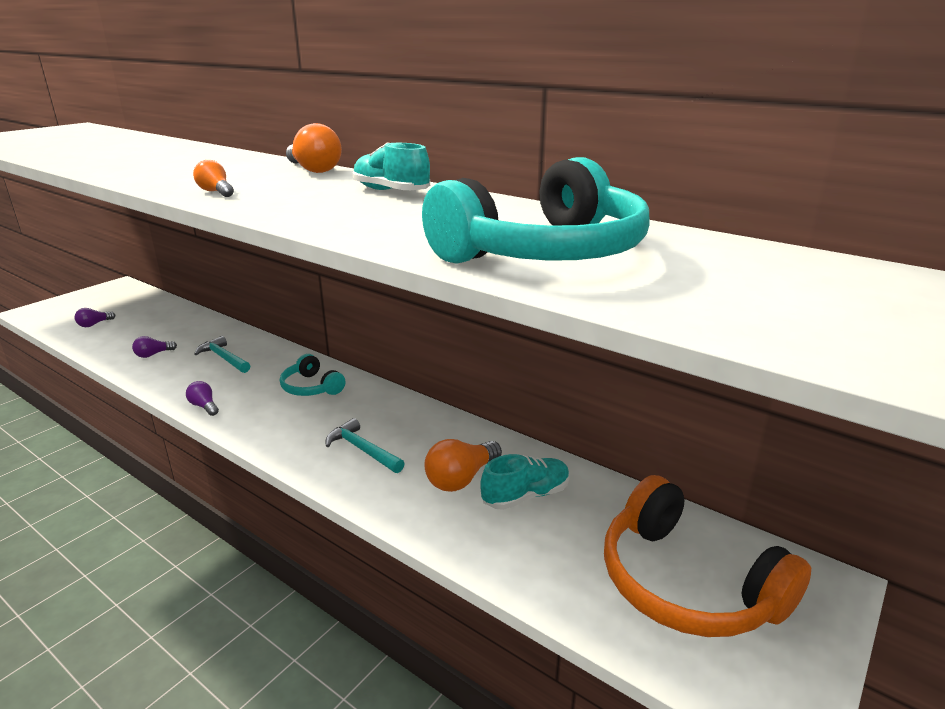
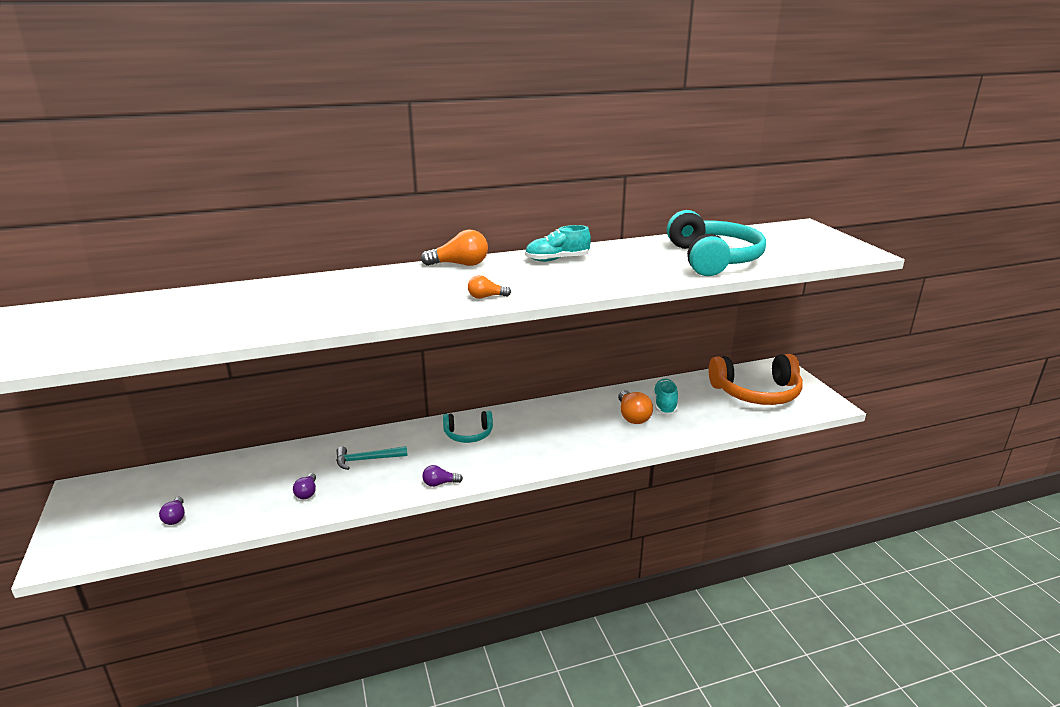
camera: 55 degrees left, 0 degrees up
turquoise hammer [326,418,405,473] -> none

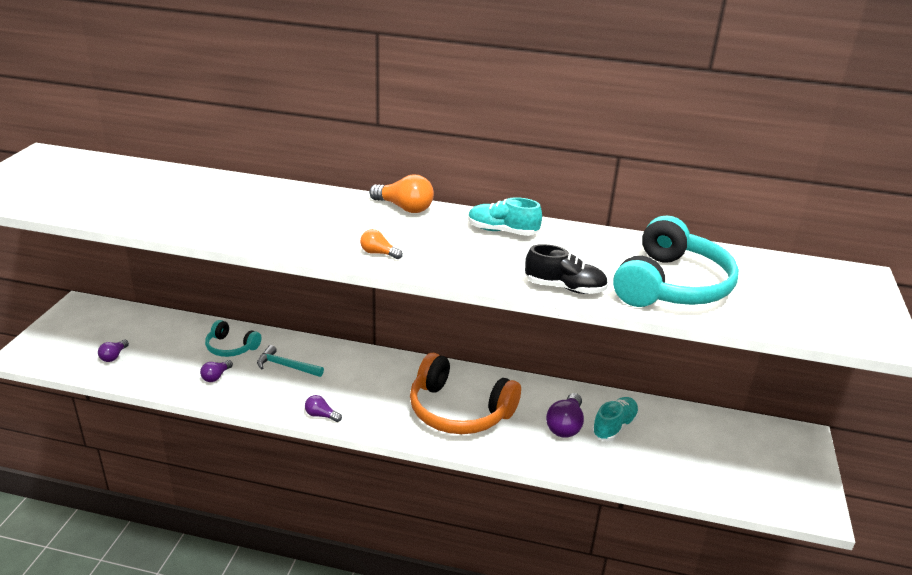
camera: 30 degrees right, 5 degrees up
turquoise headphones [443,411,493,443] -> turquoise headphones moved to [205,320,261,357]
orange light bulb [618,390,653,424] -> purple light bulb [546,393,584,438]
orange headphones [709,354,803,405] -> orange headphones moved to [410,353,521,434]
none -> black shoe [525,244,608,294]

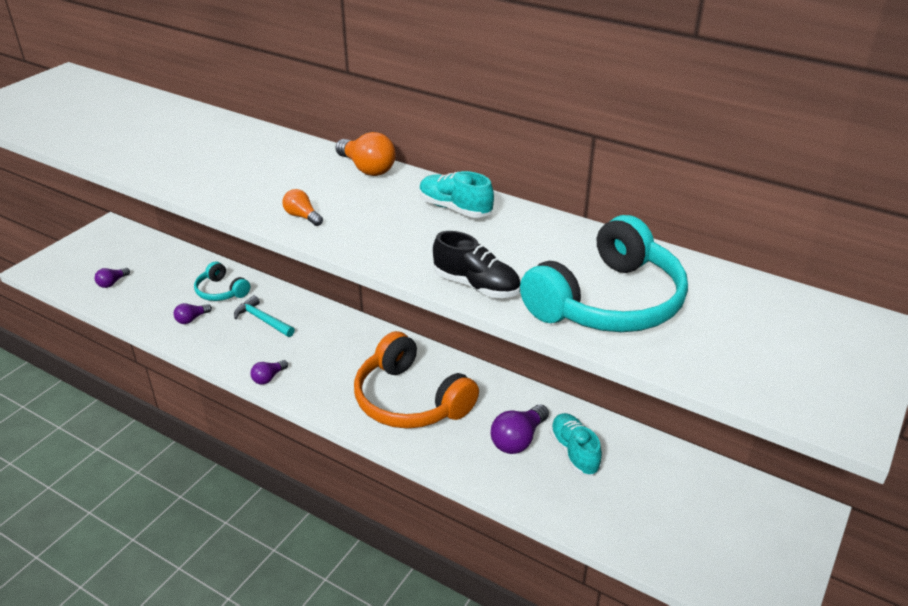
camera: 20 degrees right, 5 degrees up
purple light bulb [305,395,342,422] -> purple light bulb turned 90 degrees counterclockwise [251,360,288,385]
turquoise shoe [592,397,639,441] -> turquoise shoe turned 75 degrees counterclockwise [550,413,602,476]

